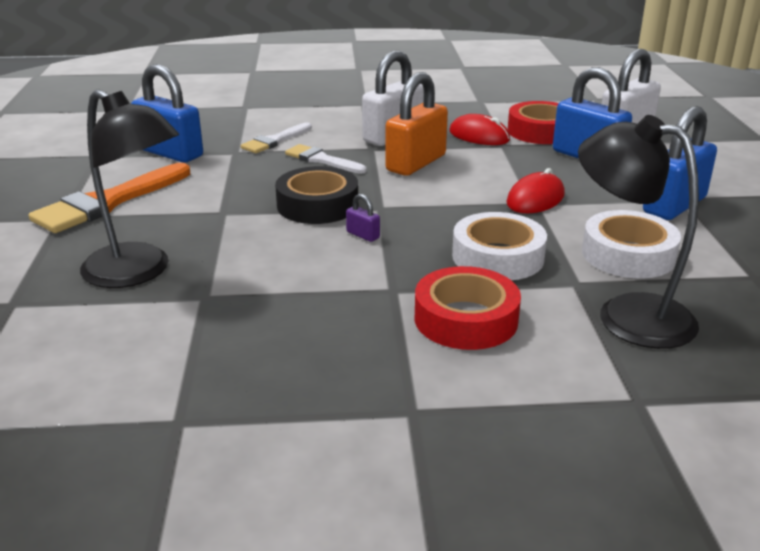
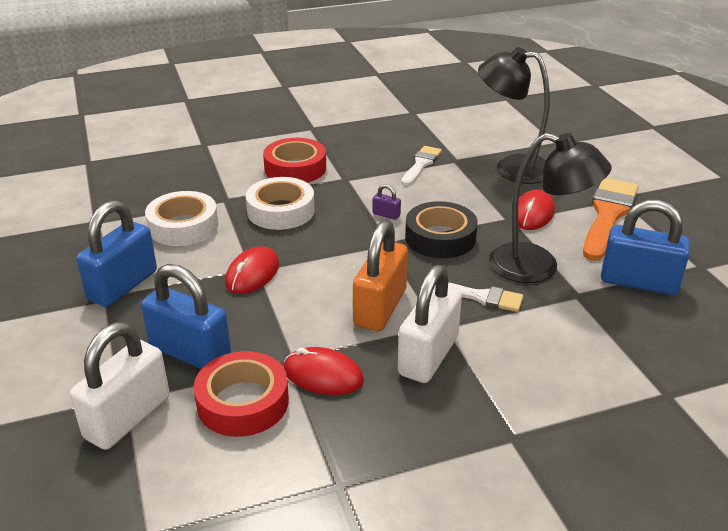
camera: 165 degrees right, 5 degrees up
white brush [241,123,312,153] -> white brush moved to [401,146,442,186]
black lamp [578,115,699,349] -> black lamp moved to [489,133,612,283]
none -> red mouse [511,190,555,230]

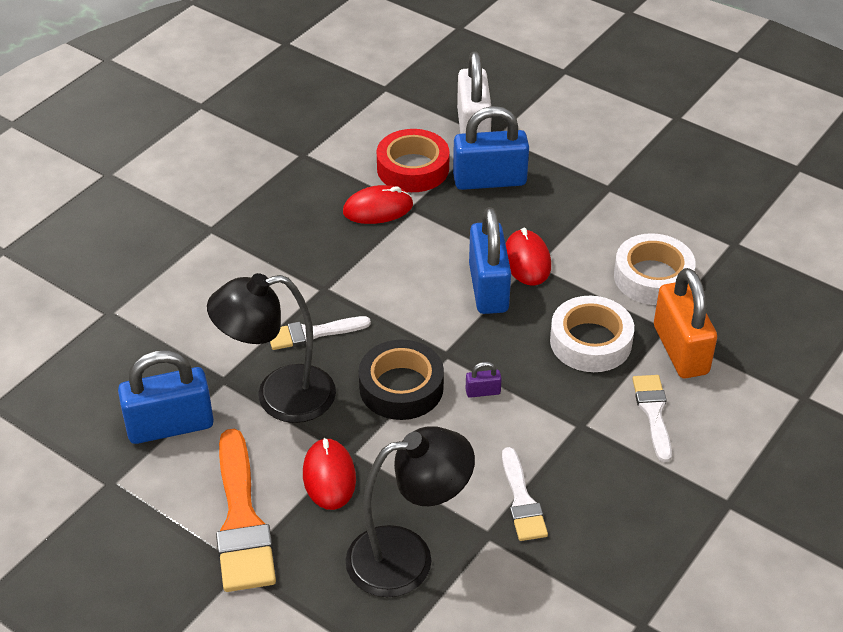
camera: 145 degrees right, 10 degrees up
blue padlock [76,200,157,307] -> blue padlock moved to [469,207,511,314]
red tape [263,138,326,183] -> white brush [632,375,672,462]
orange padlock [353,220,408,331] -> orange padlock moved to [654,268,717,378]
white padlock [398,265,462,383] -> none

